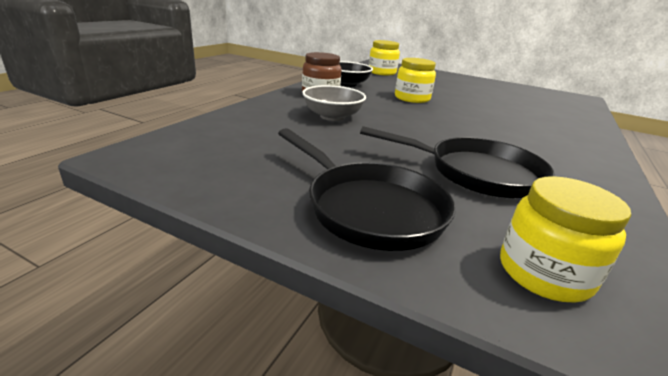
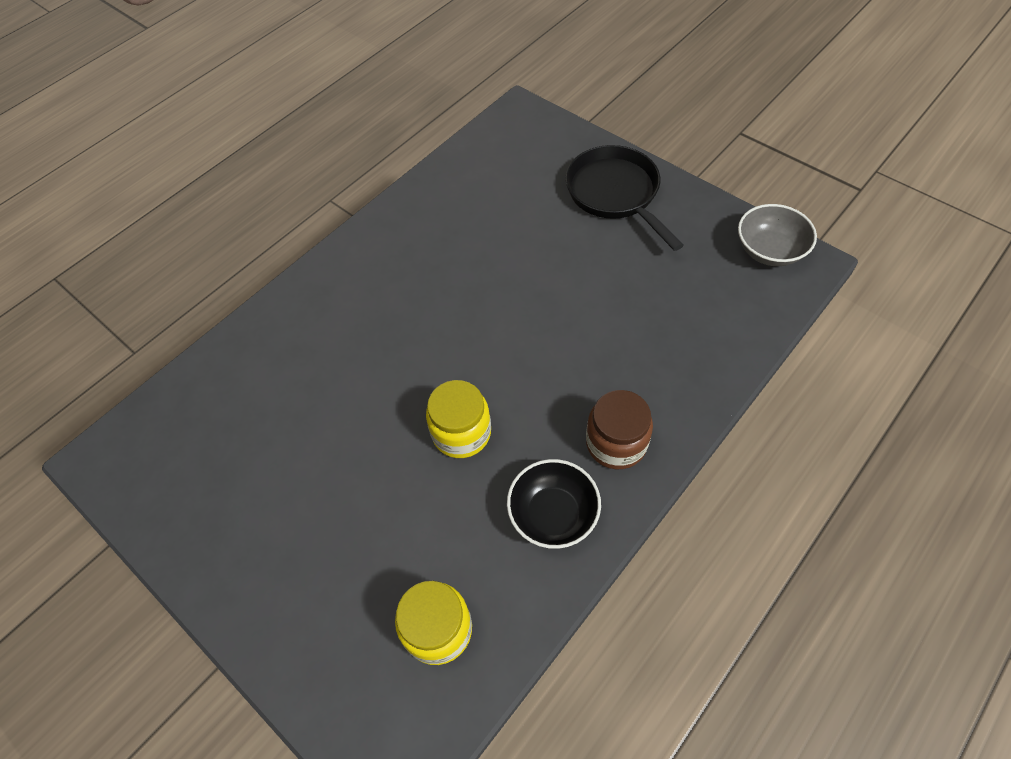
camera: 160 degrees left, 30 degrees up
grey bowl [302,85,366,121] -> grey bowl moved to [738,204,817,266]
black pan [360,126,554,198] -> none
yellow jar [500,176,631,303] -> none

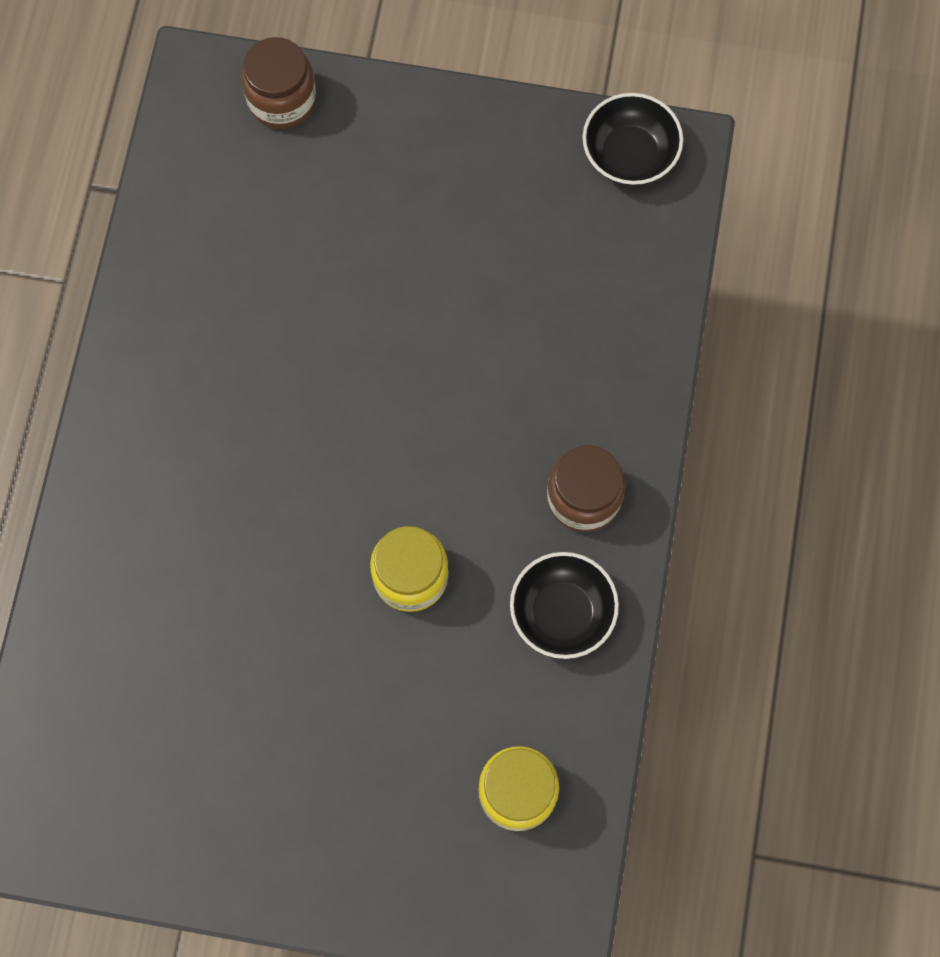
camera: 35 degrees left, 15 degrees up
black pan [565,145,684,251] -> none
grey bowl [738,204,817,266] -> black bowl [583,93,683,185]
none -> brown jar [241,37,316,129]

